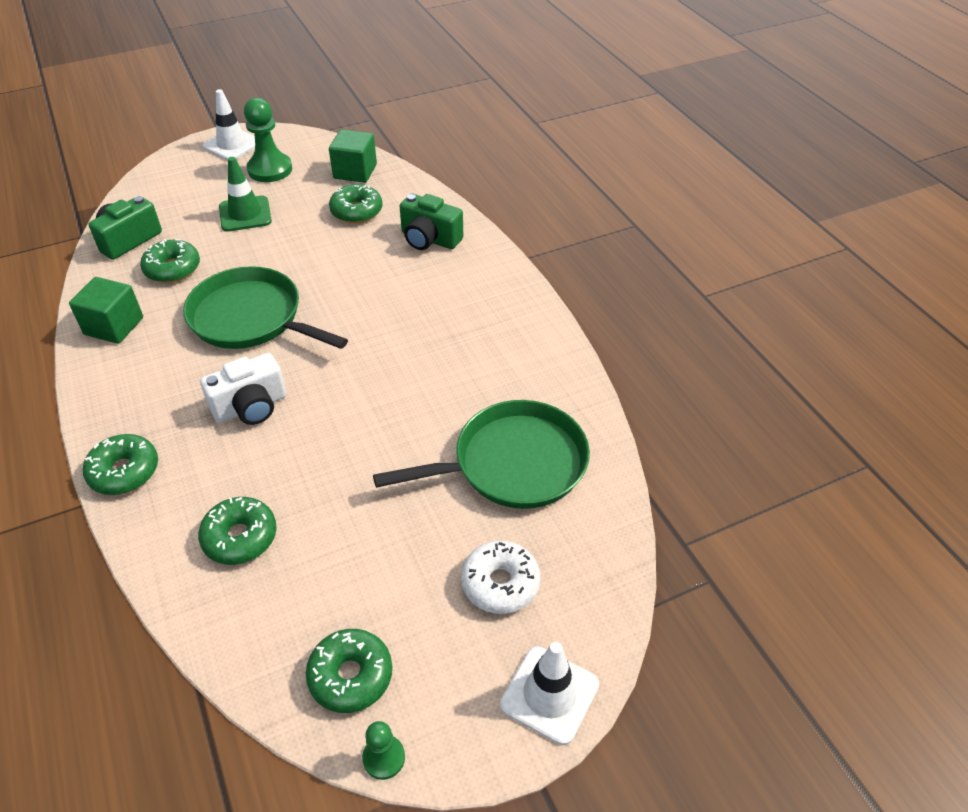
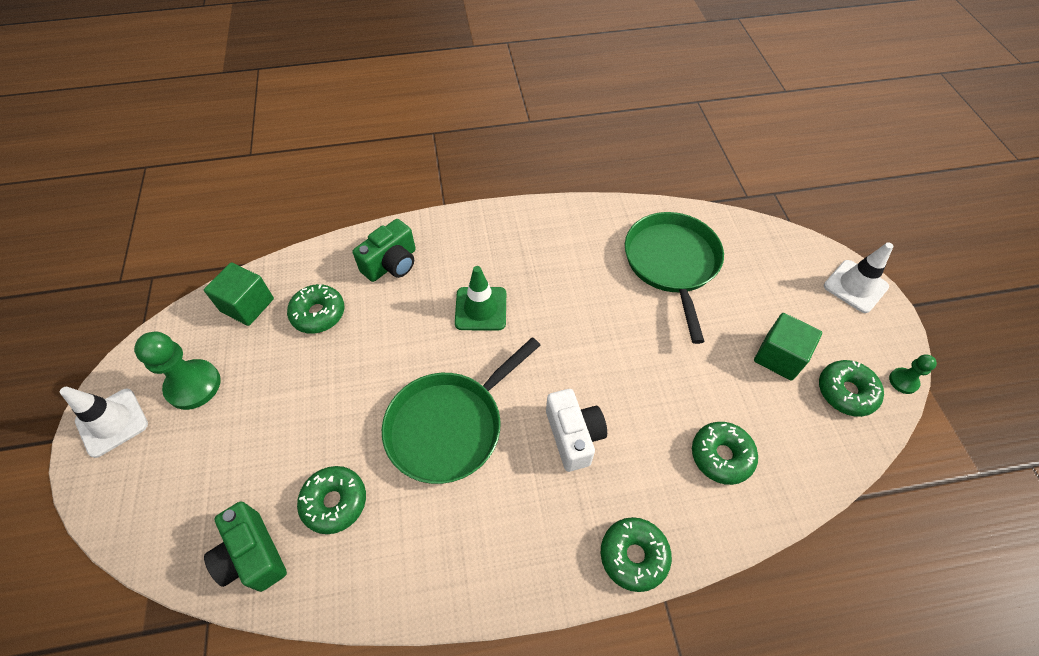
camera: 75 degrees left, 10 degrees up
green cube [69,277,143,344] -> green cube moved to [754,313,822,381]
green traffic cone [219,157,272,232] -> green traffic cone moved to [455,266,506,330]
white donut [461,541,540,614] -> none

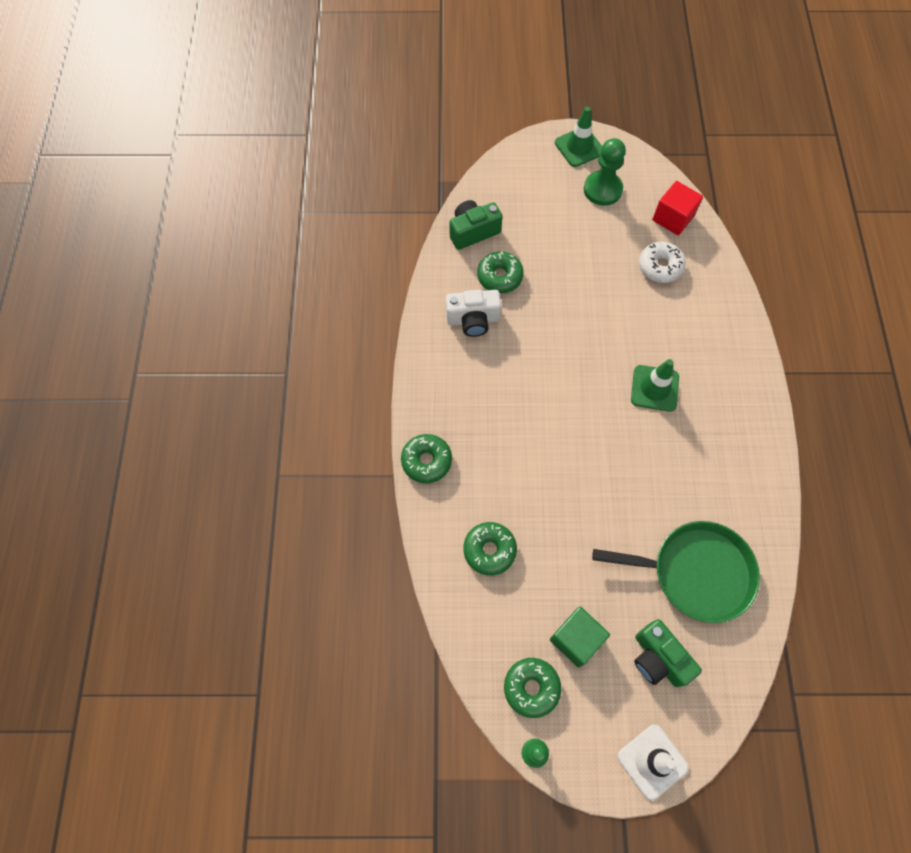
camera: 100 degrees right, 10 degrees up
white traffic cone [60,387,148,458] -> green traffic cone [555,107,602,167]
green cube [204,262,274,326] -> red cube [653,181,703,235]
green donut [287,284,344,334] -> white donut [639,242,686,283]
green camera [353,219,416,282] -> green camera moved to [634,619,702,687]
green pan [382,337,540,484] -> none
white camera [546,389,607,472] -> white camera moved to [446,290,501,337]

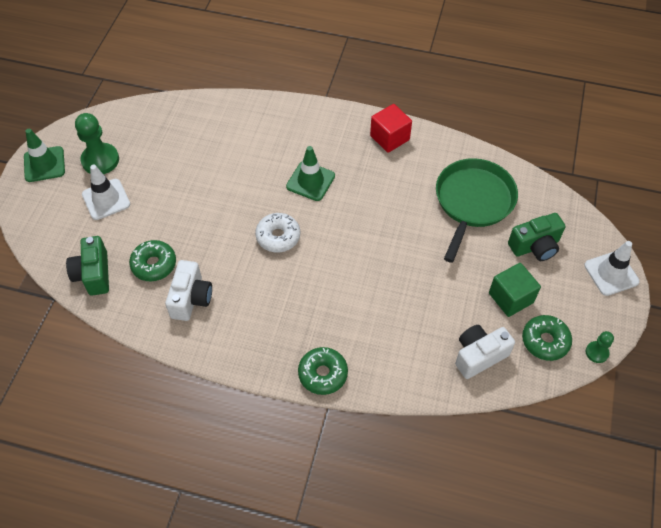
camera: 75 degrees left, 10 degrees down
green donut [464,522,517,576] -> none
white donut [639,242,686,283] -> white donut moved to [255,213,300,253]
red cube [653,181,703,235] -> red cube moved to [370,104,412,153]
none -> white traffic cone [82,165,130,220]
none -> white camera [455,325,515,379]

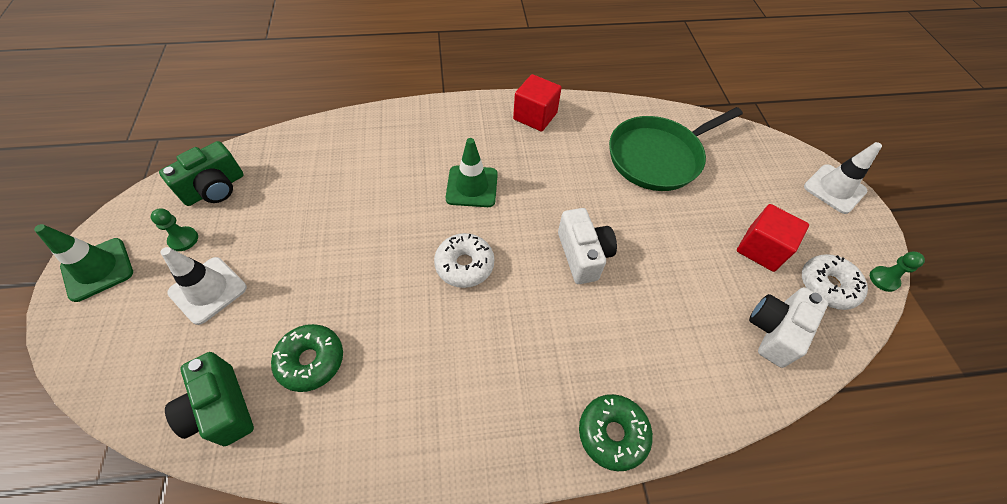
camera: 25 degrees left, 0 degrees up
green pawn [75,113,119,174] -> green pawn [151,208,198,251], size x0.53
white camera [165,260,212,321] -> white camera moved to [558,208,617,284]
green pan [436,158,518,263] -> green pan turned 120 degrees counterclockwise [609,107,743,191]
green cube [489,263,541,317] -> red cube [737,204,809,272]
green camera [508,213,565,261] -> green camera moved to [159,141,244,206]
green donut [522,315,572,361] -> white donut [802,254,868,310]

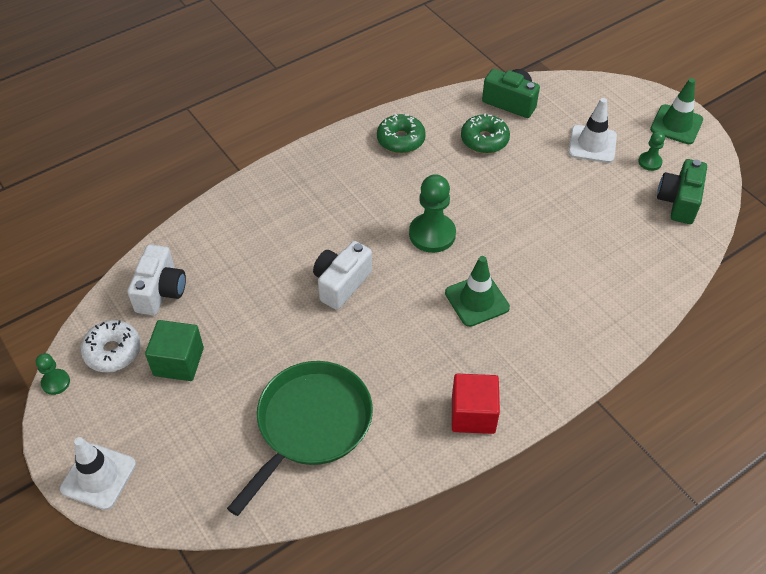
camera: 155 degrees right, 5 degrees down
white donut [434,233,494,288] -> green pawn [409,174,456,253]
white camera [558,208,617,284] -> white camera turned 75 degrees clockwise [313,241,372,310]
green donut [579,394,653,471] -> green donut moved to [377,113,426,153]
red cube [737,204,809,272] -> green cube [145,320,204,381]

